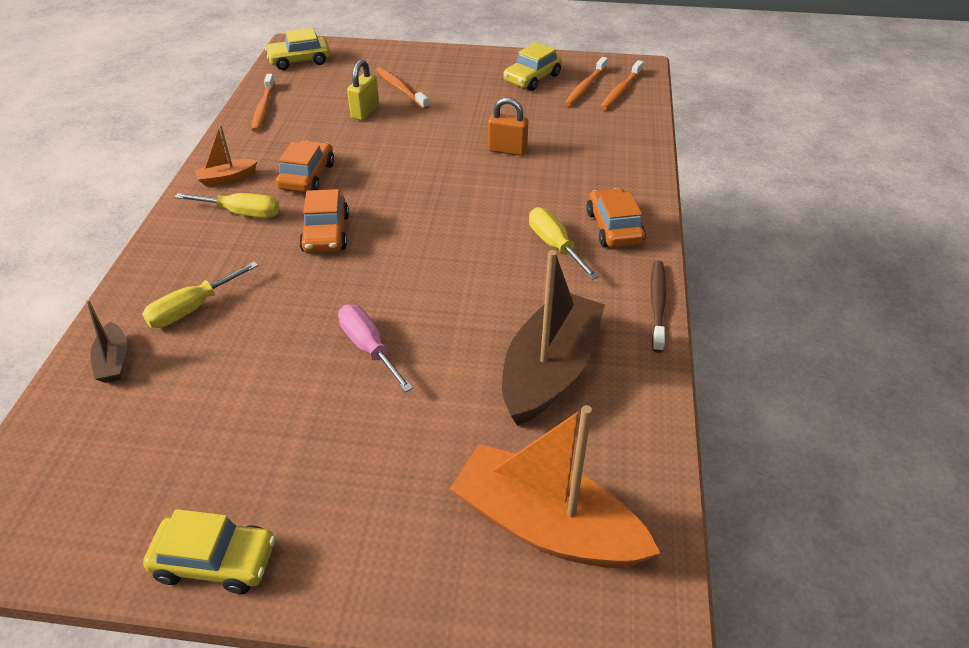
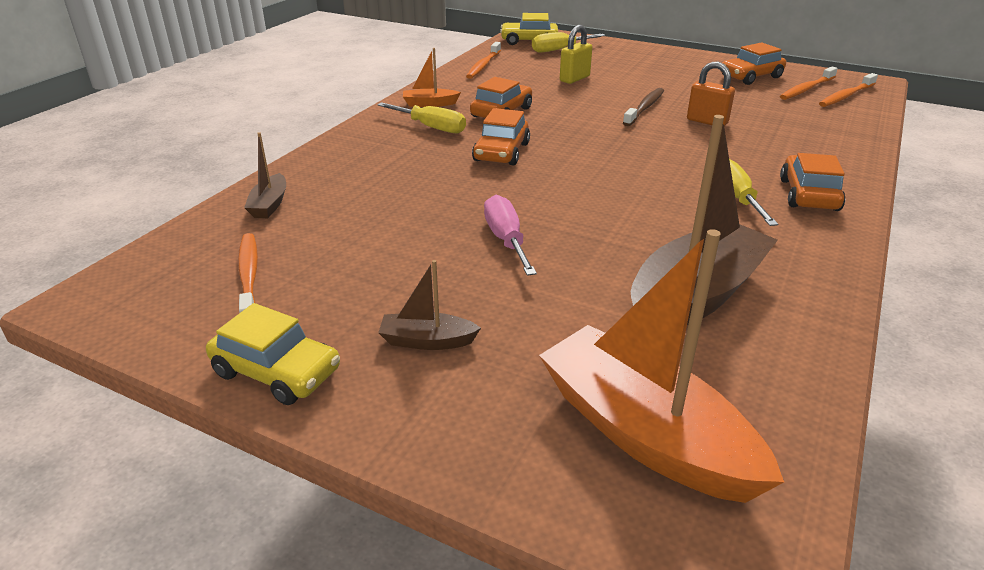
camera: 20 degrees right, 10 degrees down
yellow screwdriver [142,262,259,328] -> yellow screwdriver moved to [532,32,605,53]
orange toothbrush [376,67,429,109] -> orange toothbrush moved to [238,233,258,313]
yellow car [503,42,562,91] -> orange car [720,42,786,85]
brown toothbrush [651,260,666,353] -> brown toothbrush moved to [623,88,664,126]
none -> brown boat [378,260,481,350]

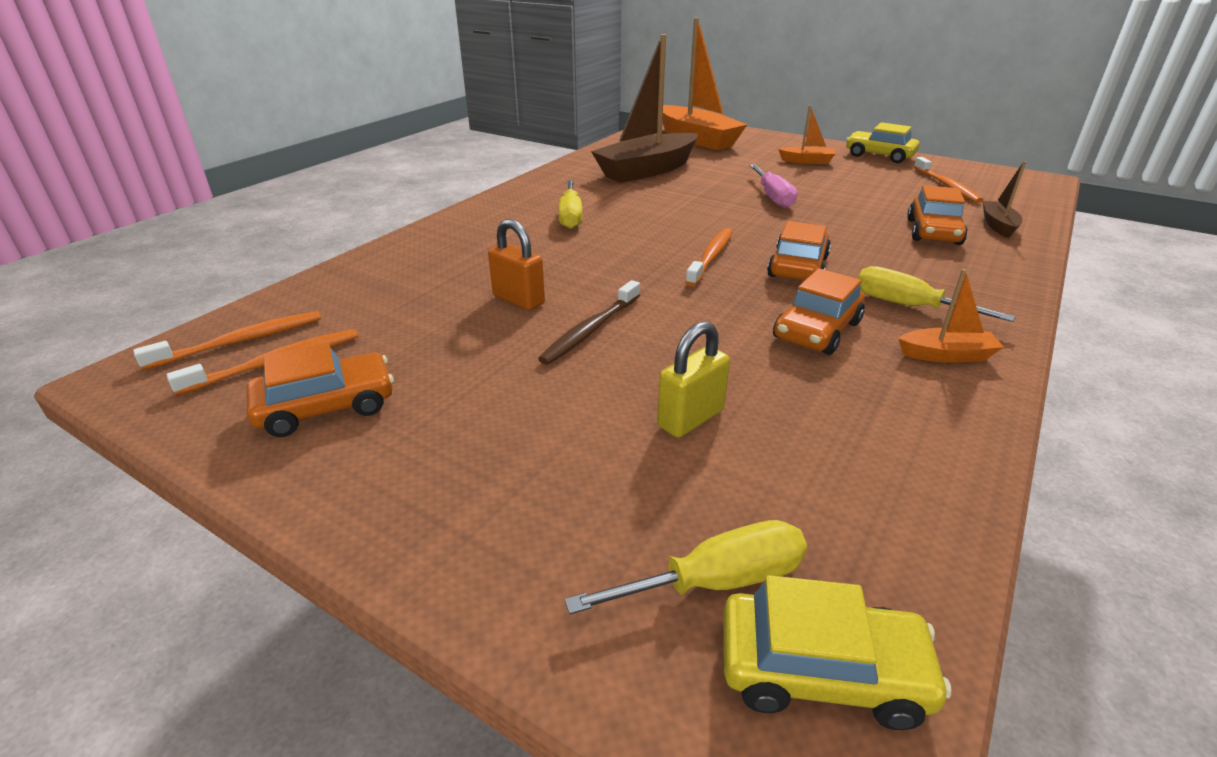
camera: 175 degrees left, 0 degrees up
brown boat [378,260,481,350] -> orange boat [778,105,836,164]
orange toothbrush [466,42,501,79] -> orange toothbrush moved to [685,228,733,286]
orange car [780,153,845,211] -> orange car moved to [907,185,968,245]

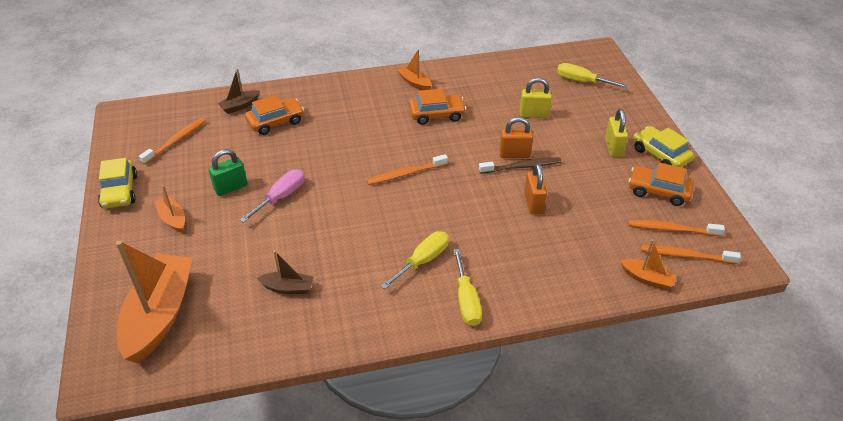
camera: 135 degrees left, 10 degrees up
brown boat [591,34,698,183] -> brown boat [257,250,314,294], size x0.46
yellow car [723,575,951,730] -> yellow car moved to [633,126,694,167]
orange car [767,221,831,280] -> none
yellow screwdriver [858,266,1015,322] -> yellow screwdriver moved to [453,249,482,326]
none -> green padlock [209,149,247,196]
none -> orange padlock [499,117,533,158]
none -> yellow padlock [605,109,628,157]
none -> orange boat [620,239,677,290]

